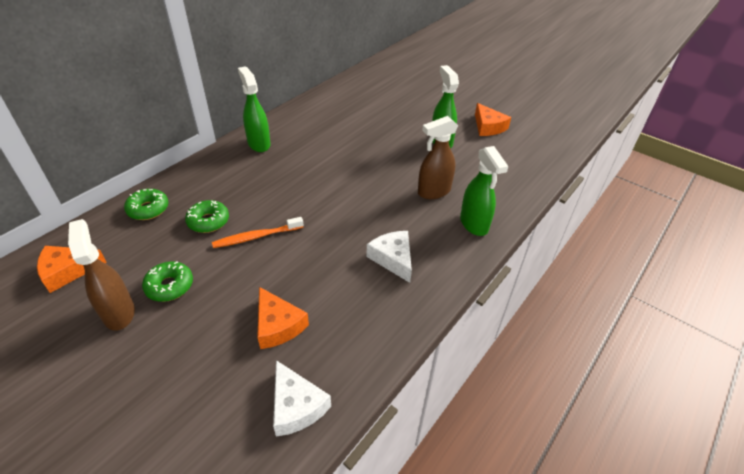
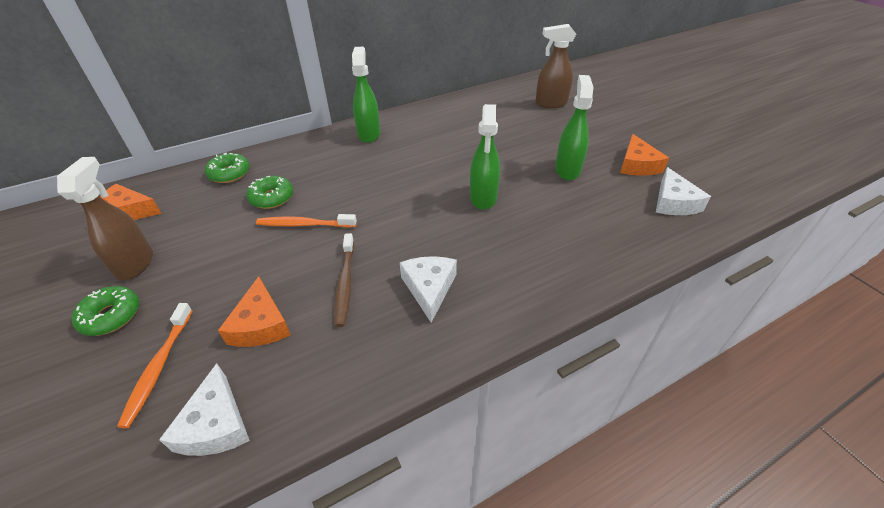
camera: 25 degrees right, 0 degrees up
green donut [142,261,193,302] -> green donut moved to [72,286,139,336]
brown spray bottle [418,116,458,199] -> brown spray bottle moved to [535,24,576,108]
green spray bottle [460,146,509,236] -> green spray bottle moved to [470,104,500,210]
none -> orange toothbrush [117,303,193,429]
none -> brown toothbrush [334,233,354,327]
none -> white cheese [656,167,711,215]

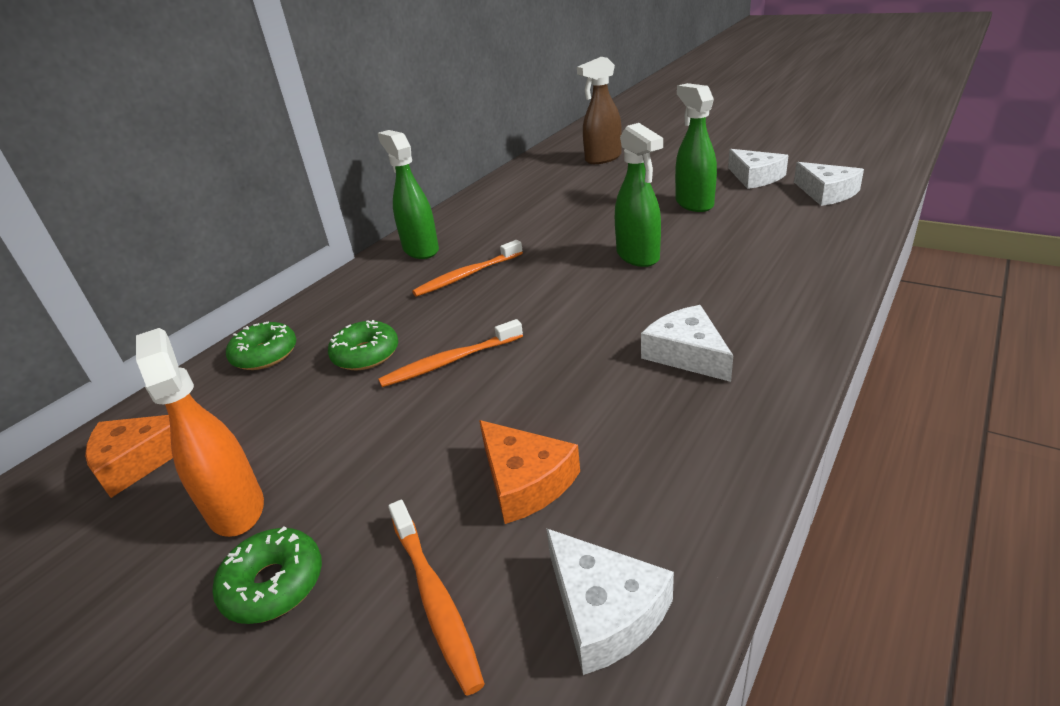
camera: 25 degrees left, 10 degrees down
brown spray bottle [57,157,153,281] -> orange spray bottle [136,328,264,537]
brown toothbrush [334,233,354,327] -> none
orange cheese [620,134,669,176] -> white cheese [728,149,789,189]
none -> orange toothbrush [412,240,523,297]

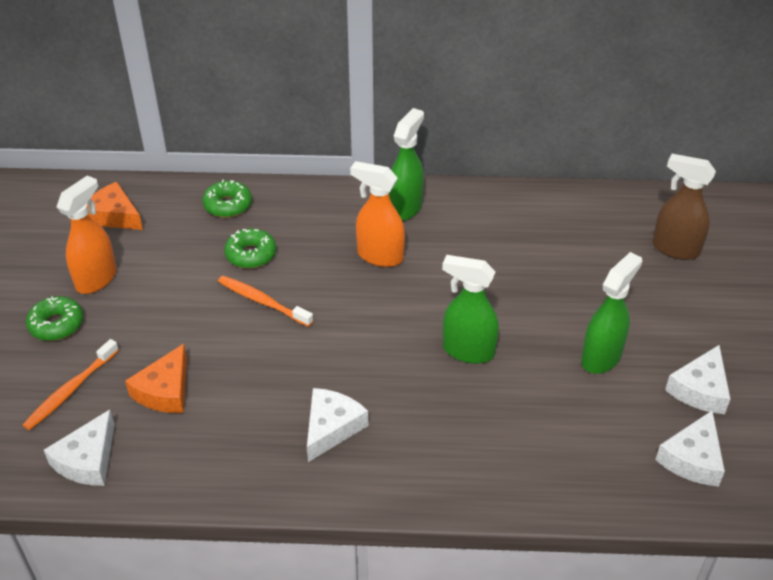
camera: 55 degrees right, 10 degrees up
orange toothbrush [412,240,523,297] -> orange spray bottle [350,161,405,267]
green spray bottle [615,123,663,267] -> green spray bottle turned 75 degrees clockwise [442,255,499,364]

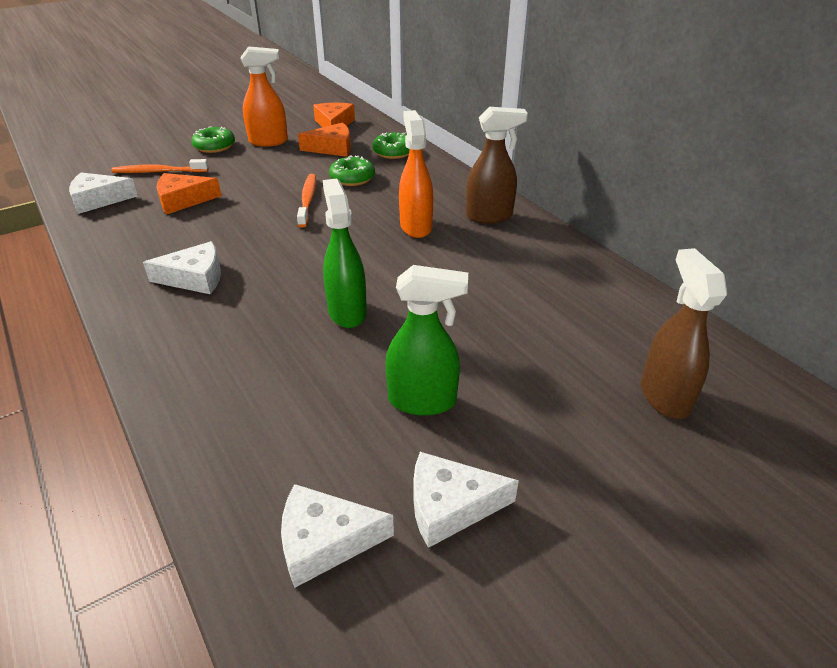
camera: 55 degrees right, 5 degrees down
green spray bottle [389,108,424,221] -> brown spray bottle [466,107,528,224]
none -> orange cheese [298,122,351,157]

